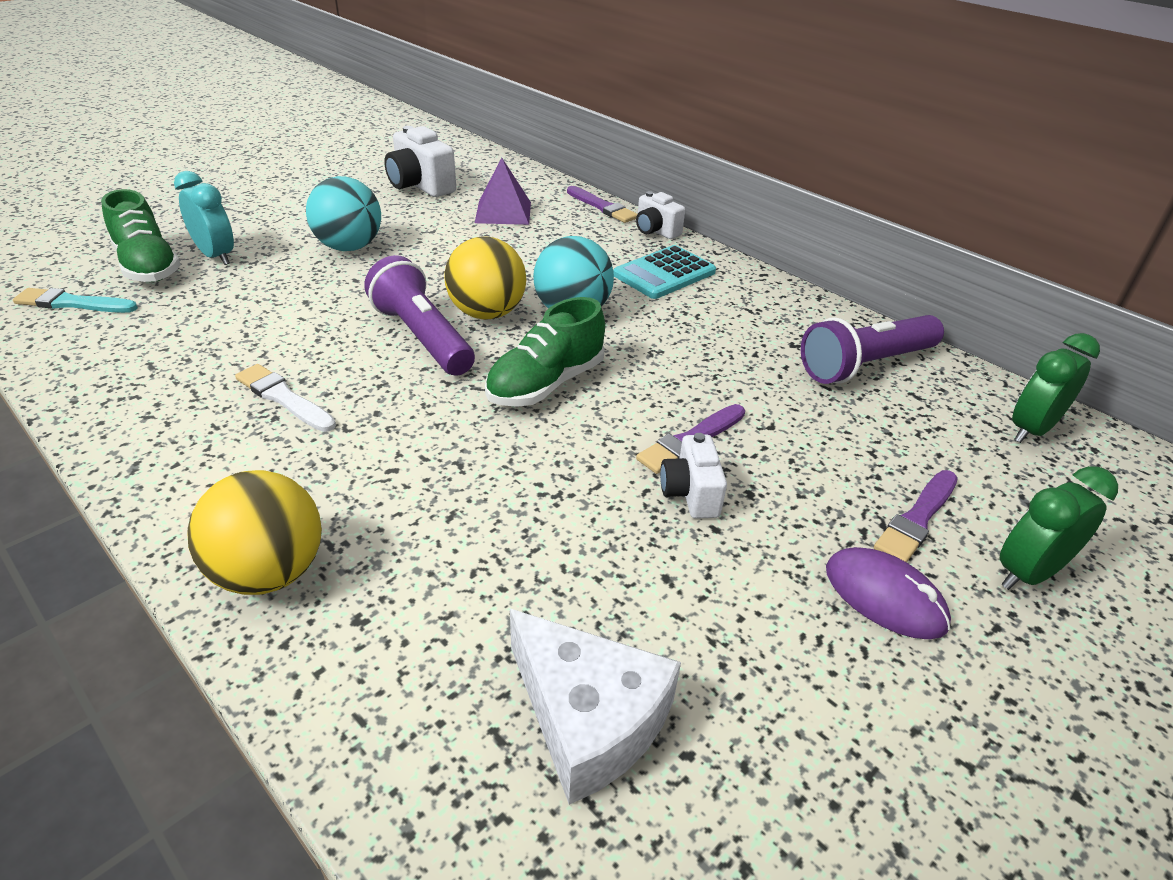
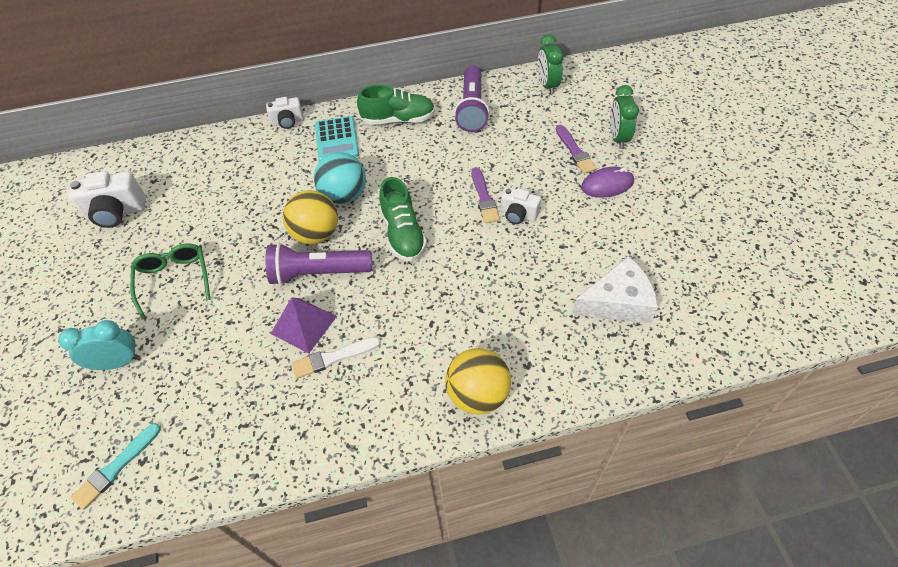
camera: 55 degrees left, 15 degrees up
green shoe [101,189,181,282] -> green shoe moved to [357,85,435,125]
turquoise ball [306,176,381,251] -> green glasses [130,244,211,319]
purple pyramid [475,158,531,225] -> purple pyramid moved to [270,297,337,353]
purple brush [567,186,637,223] -> none

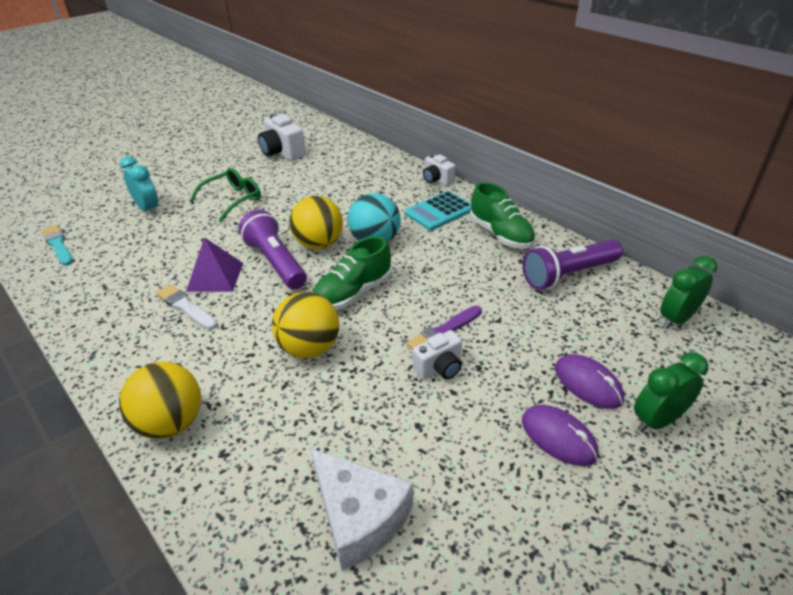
camera: 60 degrees right, 15 degrees down
turquoise brush [71,423,161,510] -> turquoise brush turned 45 degrees clockwise [42,225,73,266]
white camera [501,187,541,224] -> white camera turned 120 degrees counterclockwise [413,330,462,379]
purple brush [556,125,597,174] -> purple mouse [555,354,624,409]
none -> yellow ball [272,292,339,358]

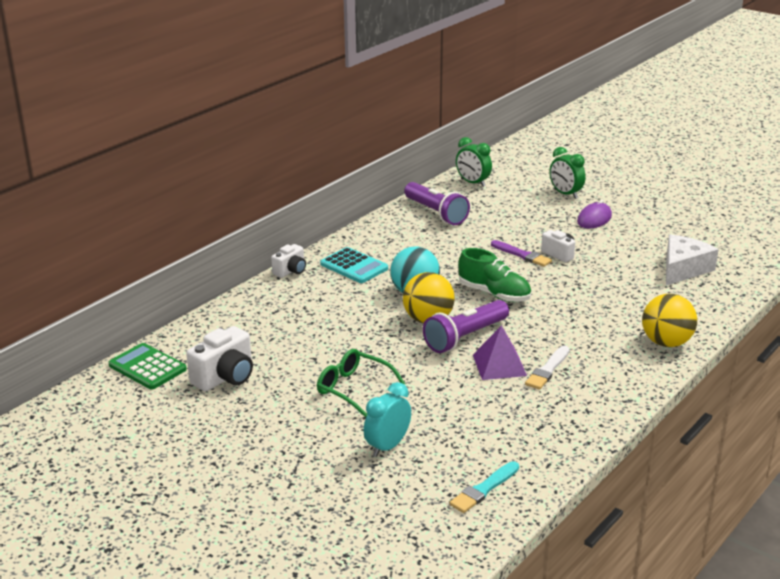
camera: 100 degrees left, 10 degrees down
yellow ball [272,292,339,358] -> none
green shoe [470,182,536,249] -> none
purple mouse [555,354,624,409] -> none
none -> green calculator [109,343,187,389]

